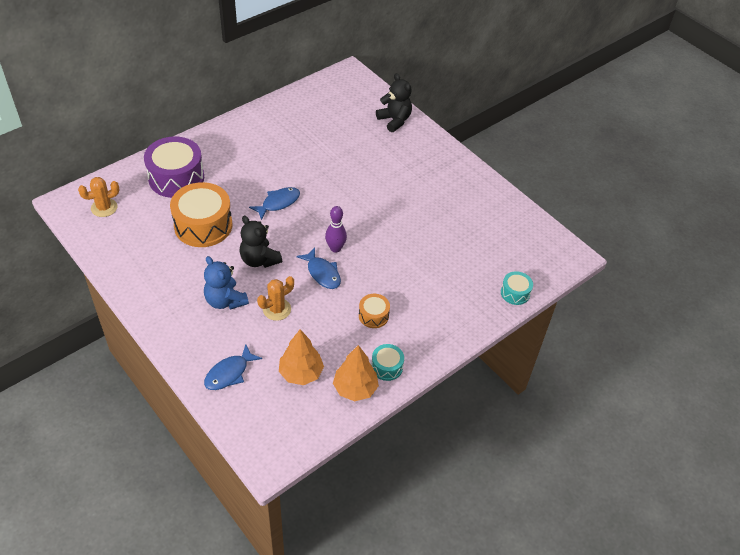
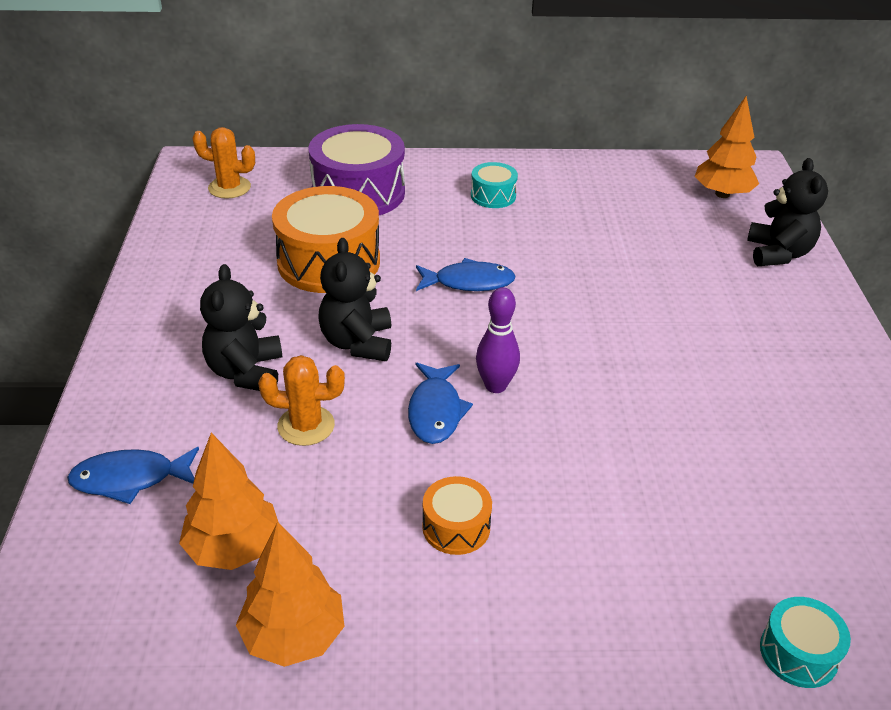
camera: 40 degrees right, 10 degrees down
blue teddy bear [204,256,249,310] -> black teddy bear [200,264,282,391]
turquoise drum [371,344,404,381] -> turquoise drum moved to [471,162,518,208]
none -> orange tree [694,96,759,198]

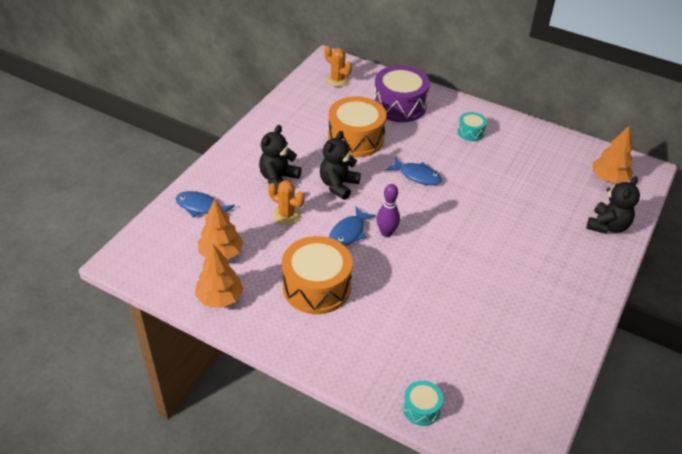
camera: 30 degrees right, 5 degrees up
orange drum [422,476,492,555] -> orange drum [282,236,352,314], size x2.04

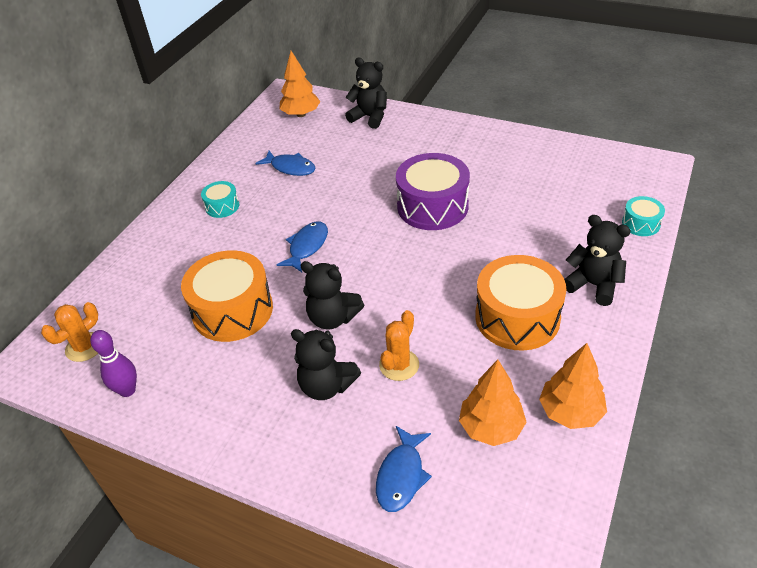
camera: 90 degrees left, 0 degrees up
blue fish [329,206,376,246] -> blue fish moved to [255,151,316,176]
purple drum [374,65,430,122] -> purple drum moved to [396,153,470,230]
purple bowling pin [377,184,400,237] -> purple bowling pin moved to [90,330,137,397]
none -> black teddy bear [564,215,631,306]

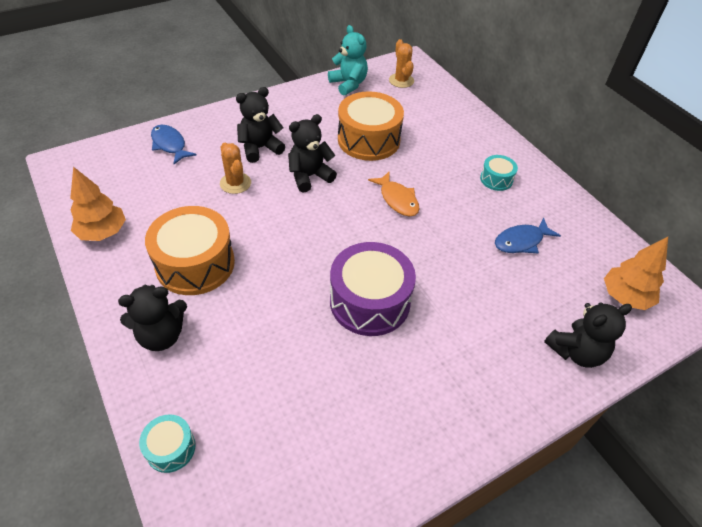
camera: 120 degrees right, 5 degrees up
purple bowling pin [90,330,137,397] -> turquoise teddy bear [328,25,368,96]
blue fish [276,221,328,272] -> orange fish [368,171,419,217]
orange tree [459,360,527,446] -> none

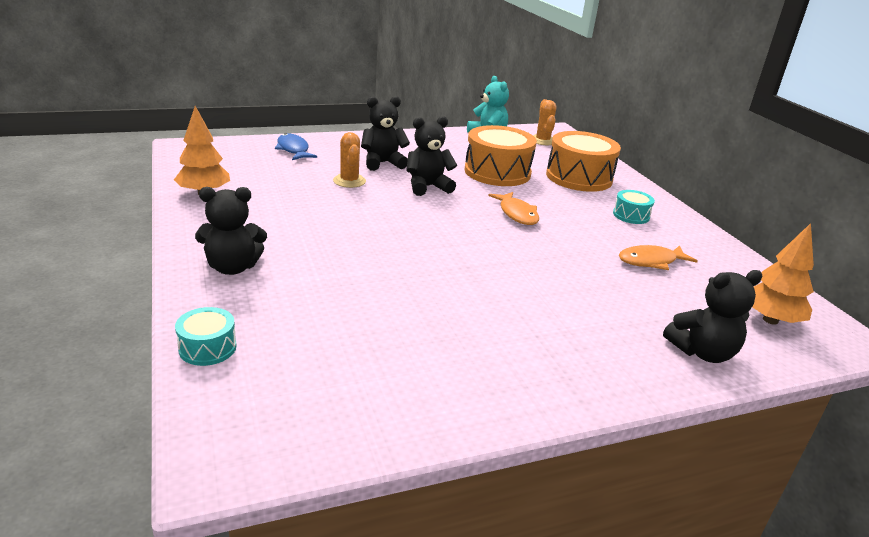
camera: 10 degrees right, 20 degrees down
orange drum [145,206,235,295] -> orange drum moved to [546,131,621,192]
purple drum [330,242,416,336] -> none
blue fish [495,217,561,253] -> orange fish [619,245,698,270]

